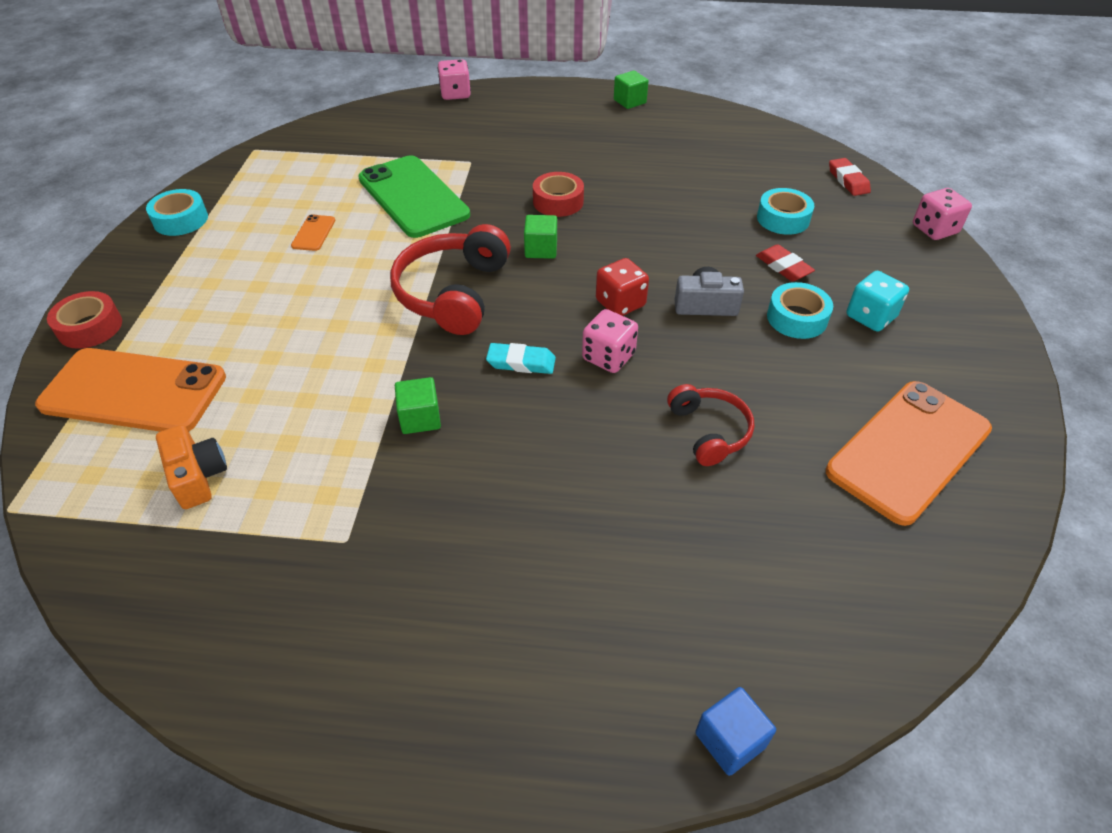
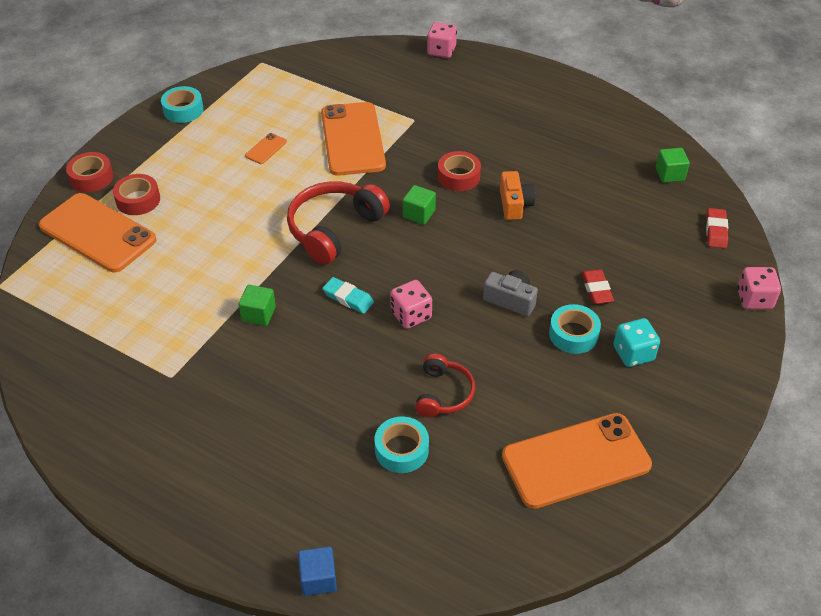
camera: 25 degrees right, 0 degrees up
orange camera [156,425,227,509] -> orange camera moved to [500,171,535,220]
green phone [358,155,470,238] -> orange phone [321,102,386,176]
red dice [596,258,649,316] -> none
green cube [614,71,648,109] -> green cube moved to [656,148,690,183]
turquoise tape [757,188,814,235] -> turquoise tape moved to [375,417,429,473]
none -> red tape [113,174,160,215]

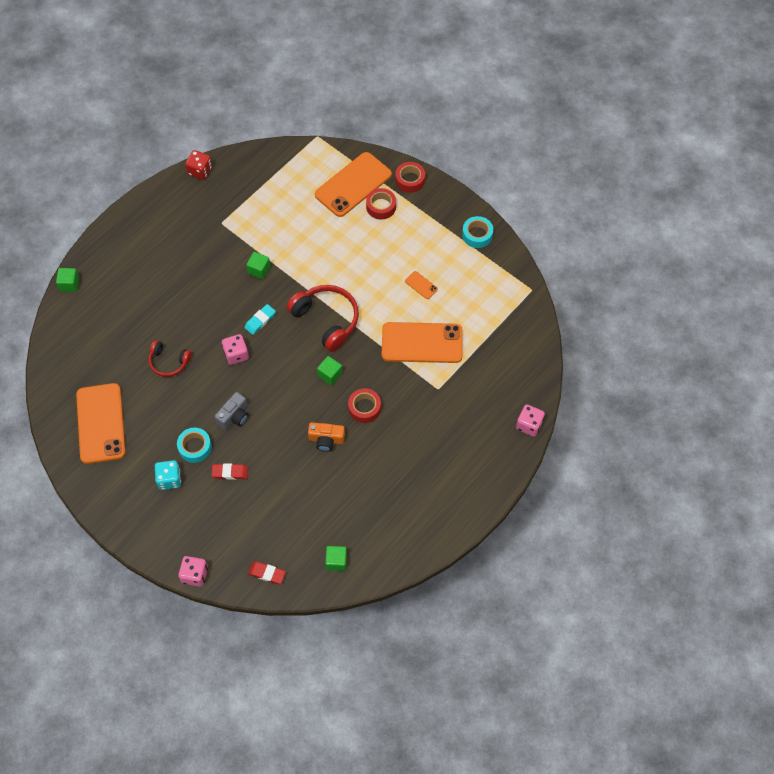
camera: 100 degrees right, 15 degrees up
blue cube [298,547,337,596] -> green cube [56,268,79,292]
turquoise tape [375,417,429,473] -> none
none -> red dice [185,150,212,180]

